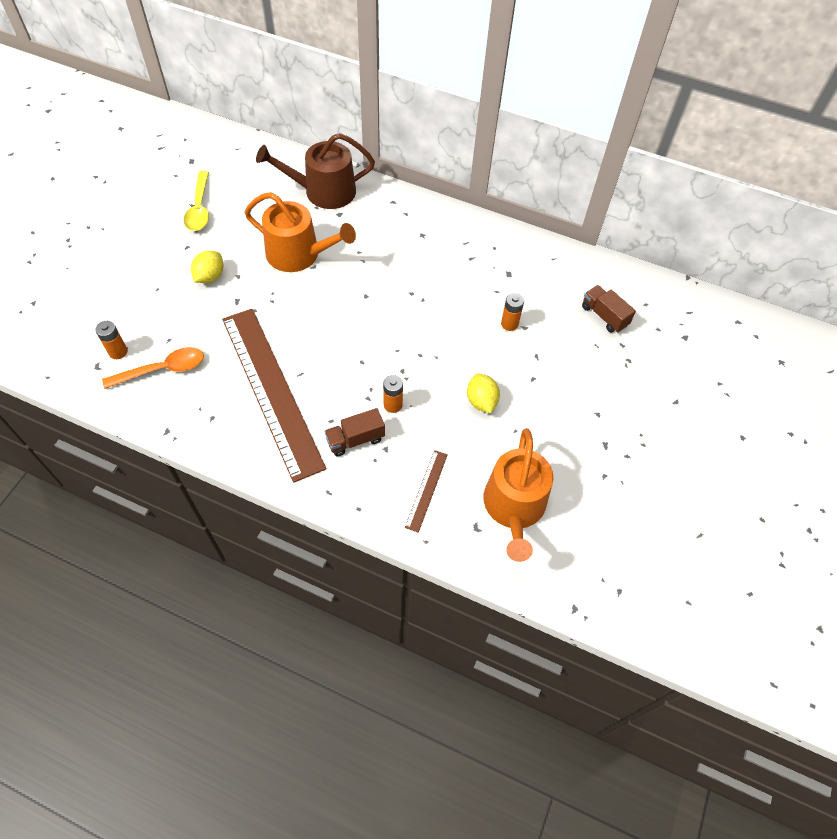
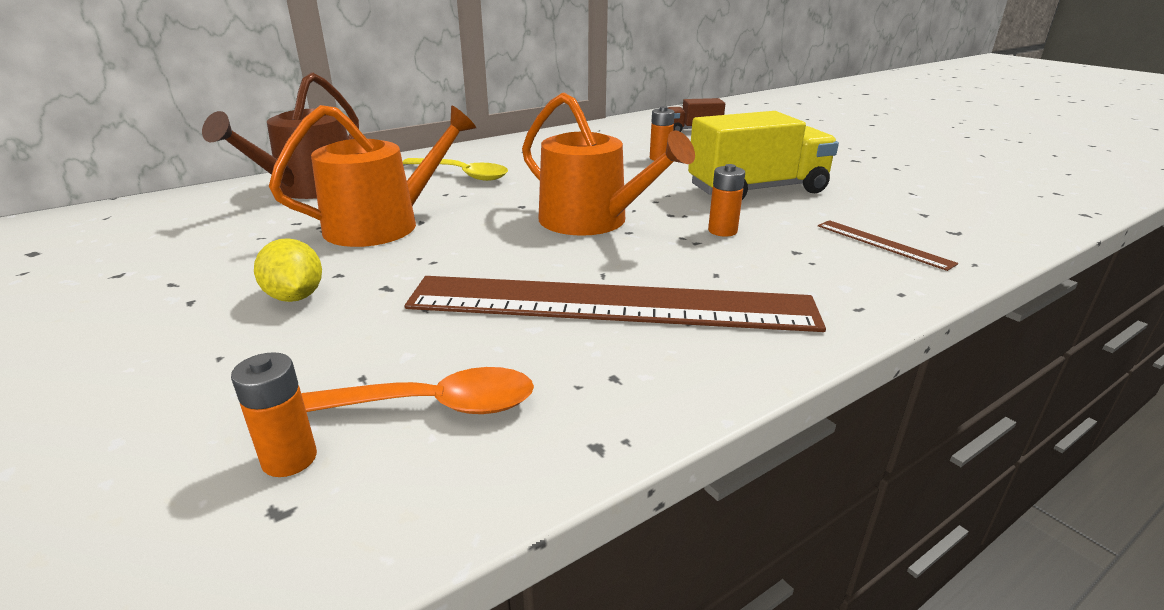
camera: 55 degrees left, 30 degrees down
orange spoon [102,347,204,389] -> orange spoon turned 75 degrees clockwise [301,367,534,414]
yellow spoon [184,171,209,231] -> yellow spoon moved to [403,158,508,181]
brown truck [325,408,385,456] -> none
yellow lemon [467,374,500,413] -> yellow truck [688,111,839,200]
orange watering can [484,428,553,562] -> orange watering can moved to [522,93,695,236]

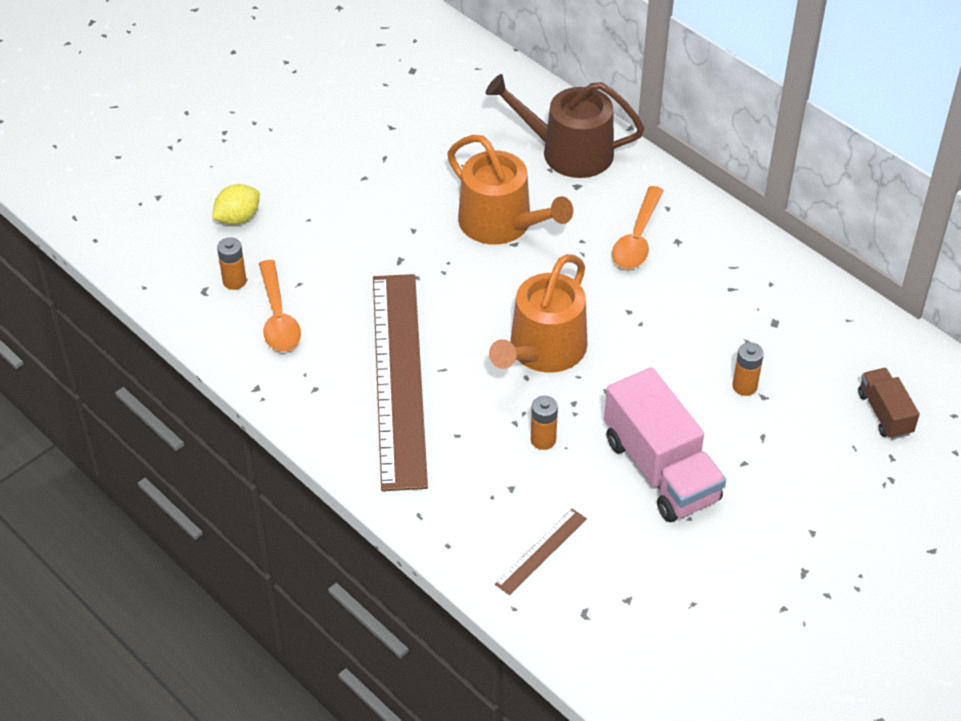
camera: 80 degrees right, 20 degrees up
yellow lemon [254,238,322,302] -> yellow lemon moved to [212,184,260,225]
yellow spoon [403,158,508,181] -> orange spoon [612,186,664,269]
yellow truck [688,111,839,200] -> pink truck [604,367,726,522]

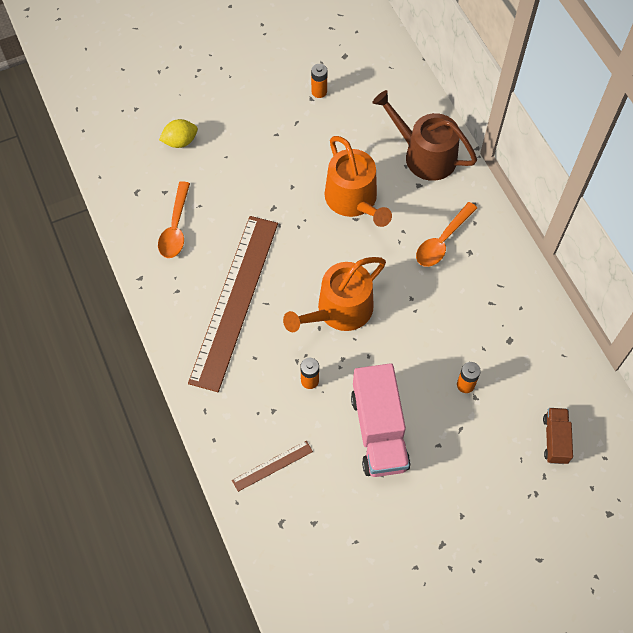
camera: 20 degrees right, 15 degrees up
orange battery [217,237,246,290] -> orange battery moved to [311,64,327,98]

